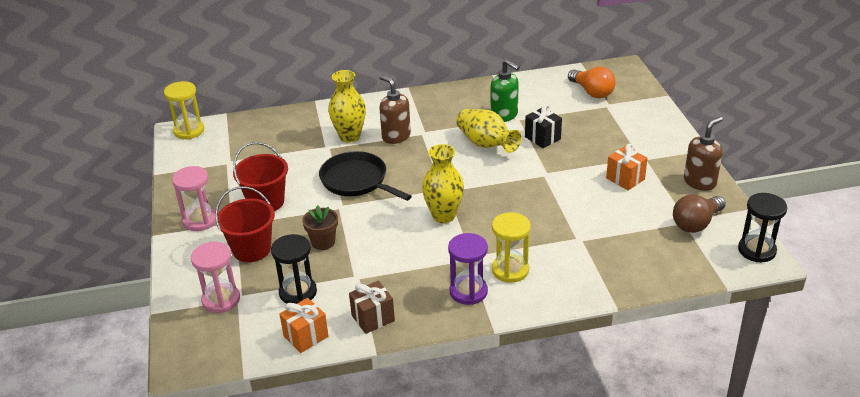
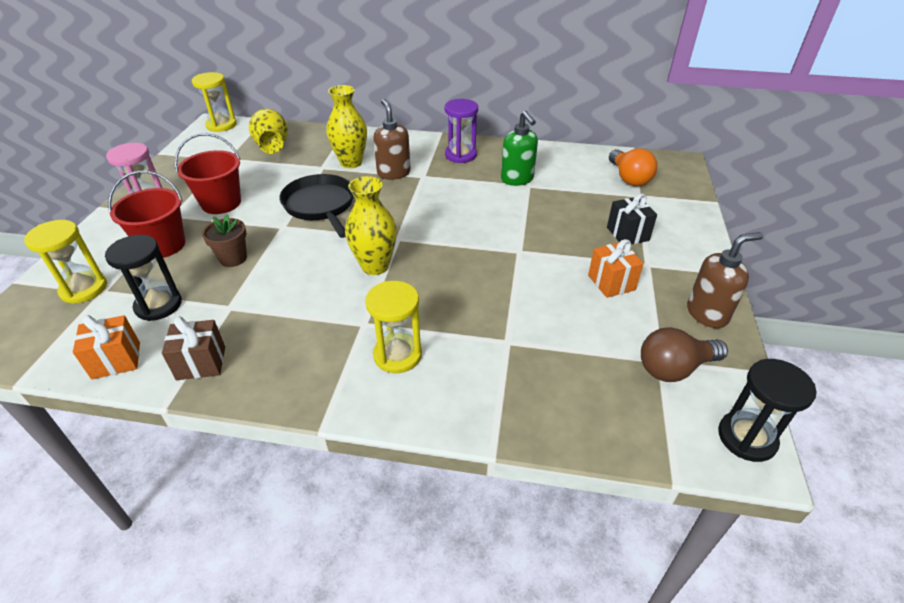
camera: 20 degrees right, 5 degrees up
pink hourglass [191,242,240,313] -> yellow hourglass [24,220,107,304]
purple hourglass [448,233,488,305] -> purple hourglass moved to [445,99,478,163]
yellow vase [456,109,522,153] -> yellow vase moved to [249,109,288,154]
black gift [525,104,562,148] -> black gift moved to [607,193,657,244]

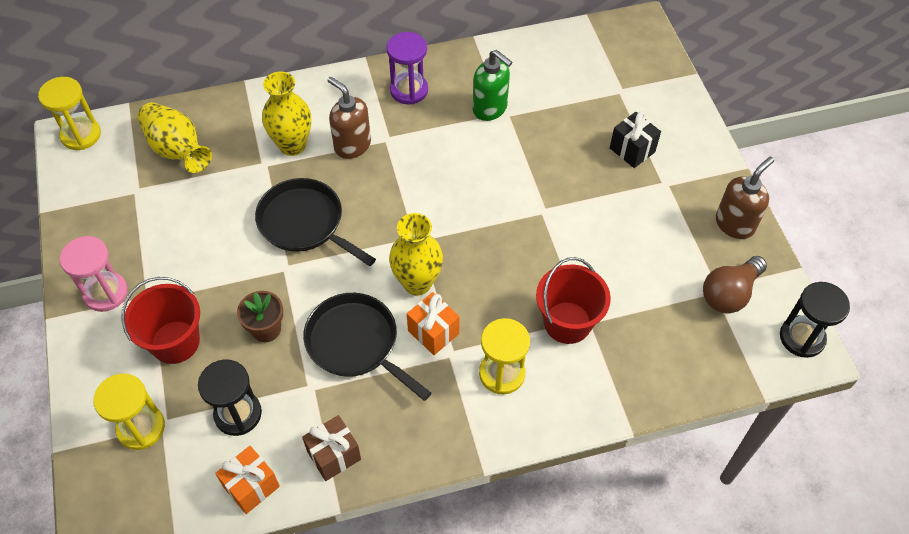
camera: 25 degrees left, 15 degrees up
red bucket [175,133,241,214] -> red bucket moved to [536,257,611,344]
orange gift [588,239,644,298] -> orange gift moved to [407,292,460,355]
orange light bulb [609,149,657,186] -> none
none -> black pan [303,293,432,401]

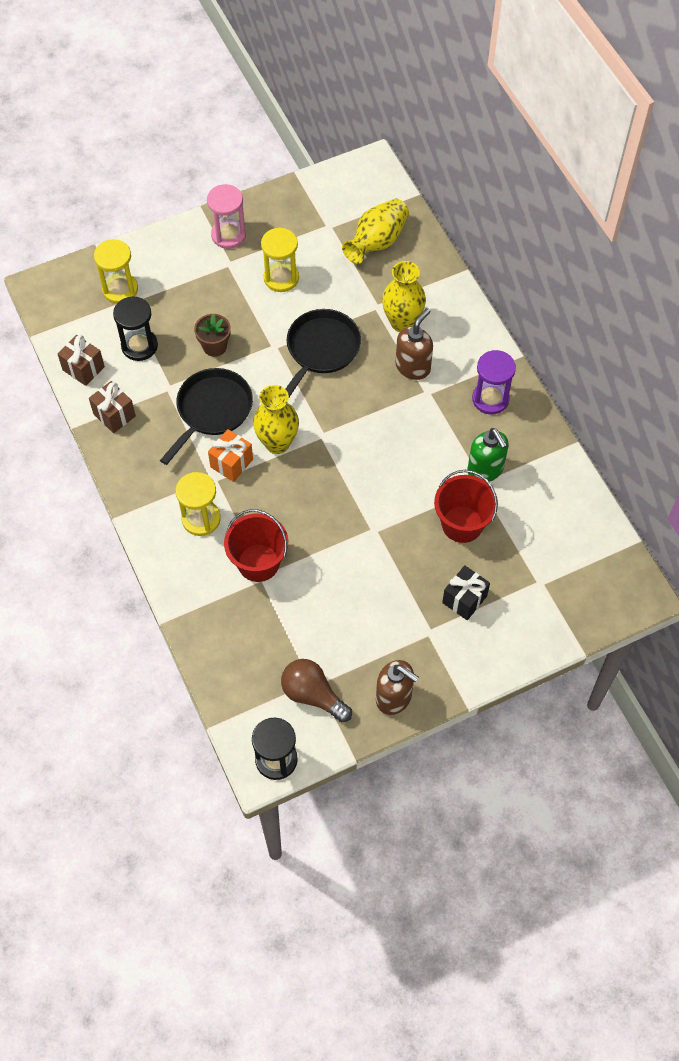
camera: 80 degrees right, 5 degrees up
yellow hourglass [38,77,101,150] -> yellow hourglass moved to [261,228,299,292]
red bucket [122,277,200,364] -> red bucket moved to [434,470,498,543]
orange gift [215,446,280,514] -> brown gift [58,335,105,386]
green soap dispenser [473,50,513,121] -> green soap dispenser turned 60 degrees counterclockwise [467,428,509,482]

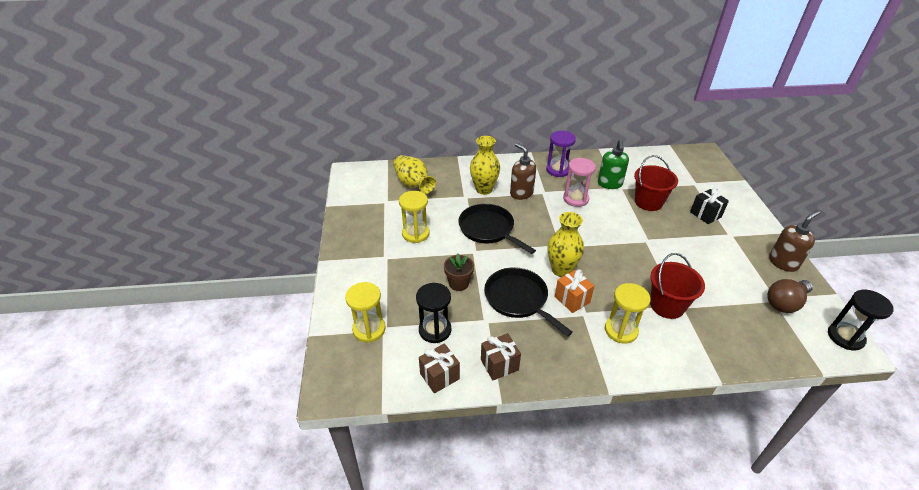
camera: 70 degrees left, 20 degrees down
pink hourglass [207,184,246,249] -> pink hourglass moved to [563,158,596,207]
green soap dispenser [467,428,509,482] -> green soap dispenser turned 105 degrees clockwise [598,140,629,189]

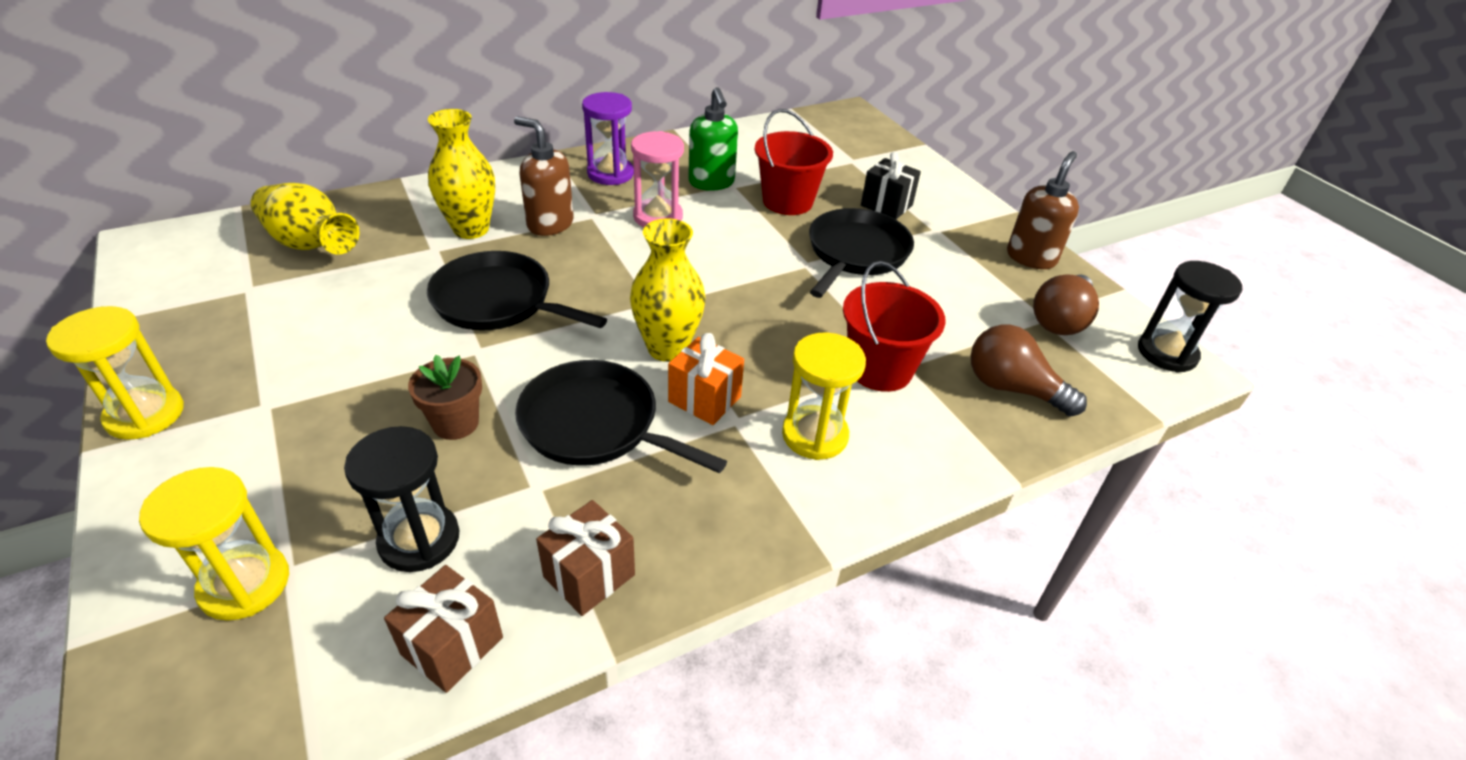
camera: 25 degrees left, 0 degrees up
yellow hourglass [399,191,429,243] -> yellow hourglass moved to [46,306,184,440]
none -> black pan [809,208,914,298]
none -> brown light bulb [971,325,1087,417]

